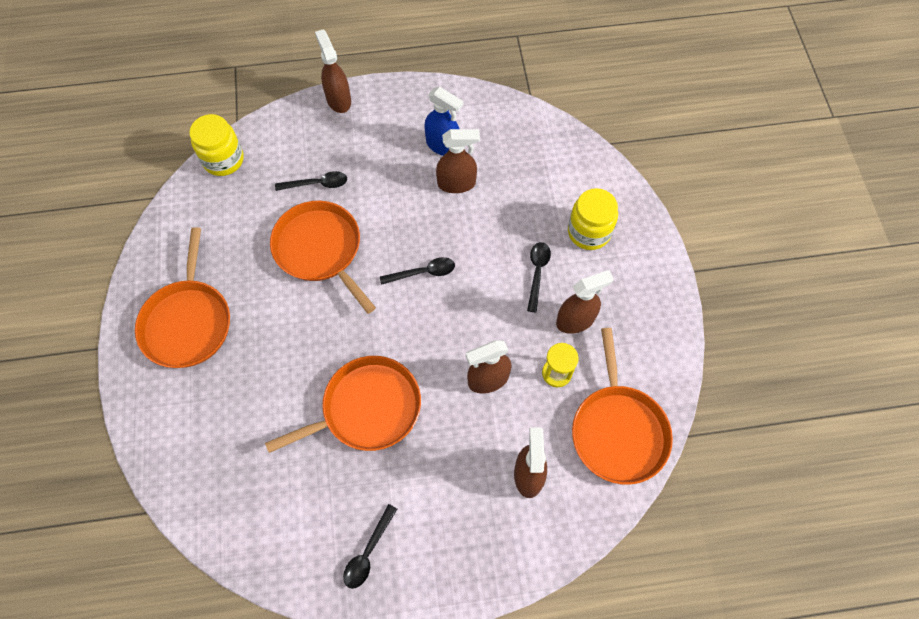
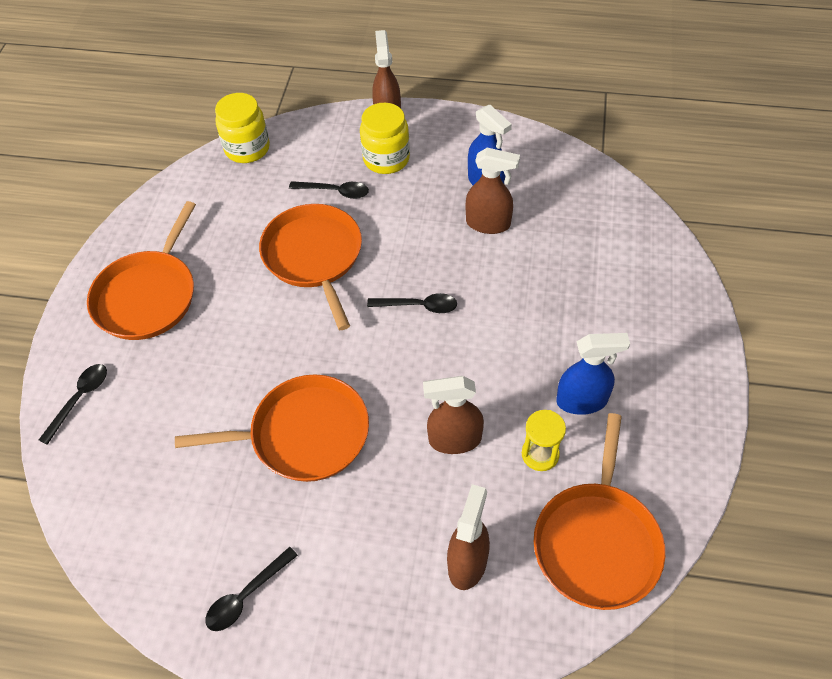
camera: 20 degrees right, 10 degrees down
black spoon [527,242,551,312] -> black spoon moved to [39,364,107,445]
brown spray bottle [556,270,614,334] -> blue spray bottle [556,333,630,415]
yellow jar [568,188,618,250] -> yellow jar moved to [360,103,410,174]

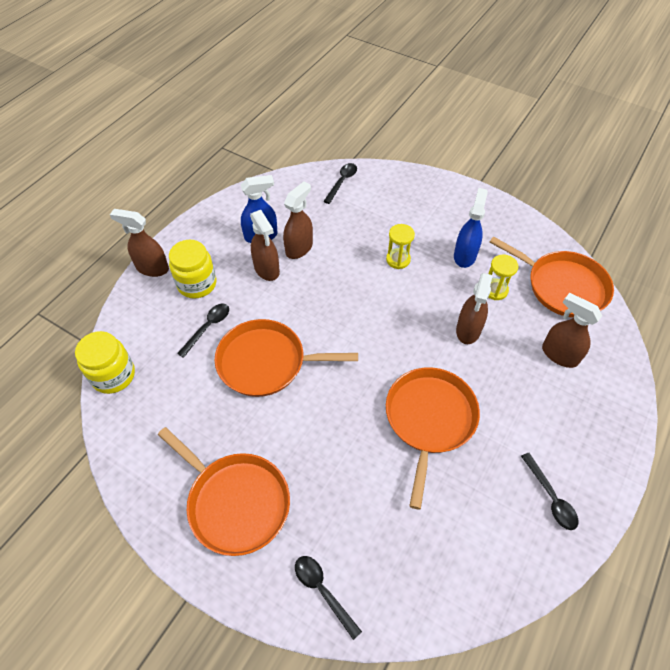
camera: 70 degrees left, 0 degrees up
black spoon [367,293,457,313] -> black spoon moved to [323,163,357,204]
none -> brown spray bottle [250,210,280,281]
none -> yellow hourglass [386,224,415,269]

